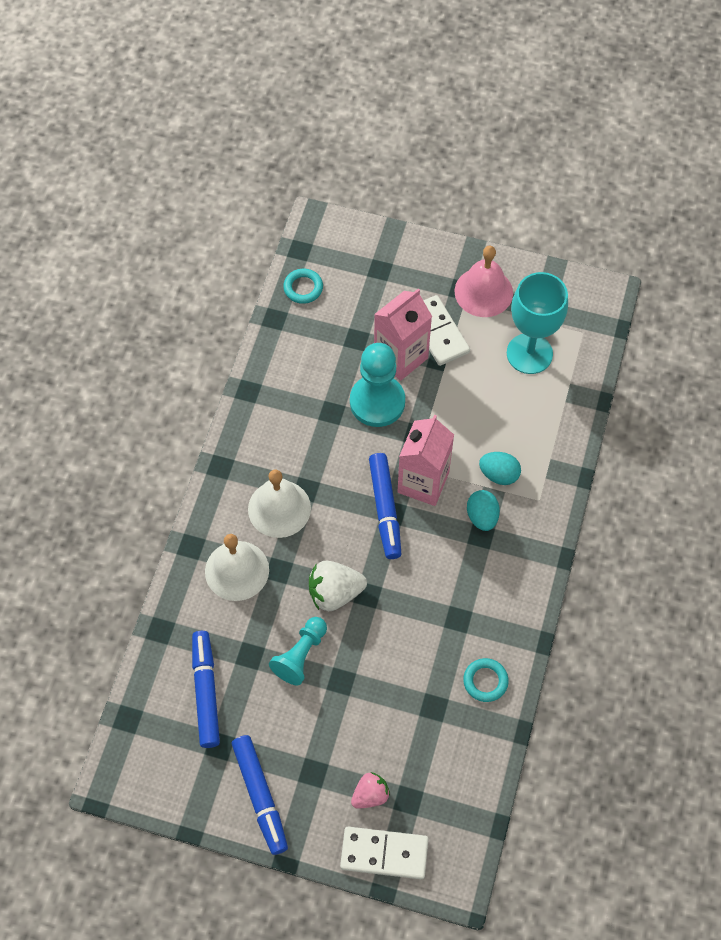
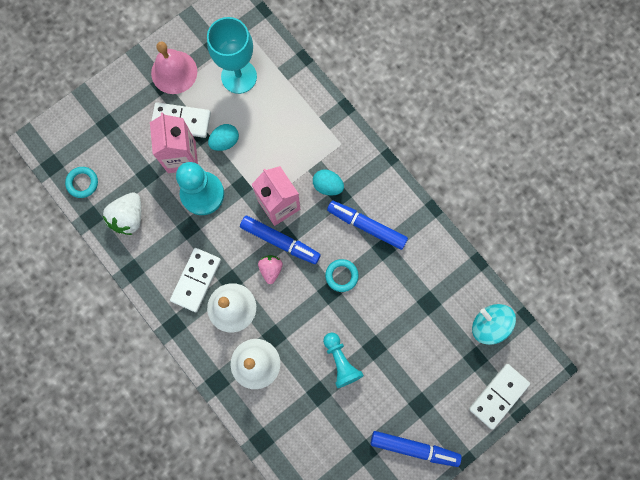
camera: 55 degrees left, 15 degrees up
blue marker [192,631,220,748] -> blue marker moved to [327,201,408,250]
white strawberry [309,561,367,611] -> white strawberry moved to [102,192,141,235]
pink strawberry [351,772,390,808] -> pink strawberry moved to [258,255,283,284]
turquoise ring [463,658,509,702] -> turquoise ring moved to [325,259,359,292]
turquoise egg [479,452,521,485] -> turquoise egg moved to [208,124,239,151]
none -> white domino [170,248,221,312]
none -> turquoise spinning top [472,304,516,345]

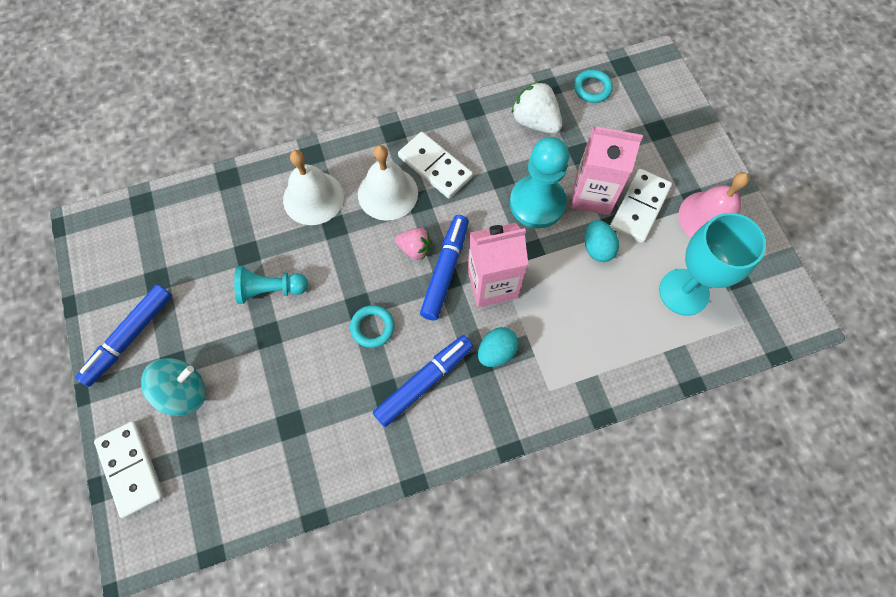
camera: 110 degrees right, 10 degrees down
blue marker [240,216,321,264] -> blue marker turned 150 degrees clockwise [420,215,469,321]
turquoise spinning top [472,304,516,345] -> turquoise spinning top moved to [141,358,206,416]

